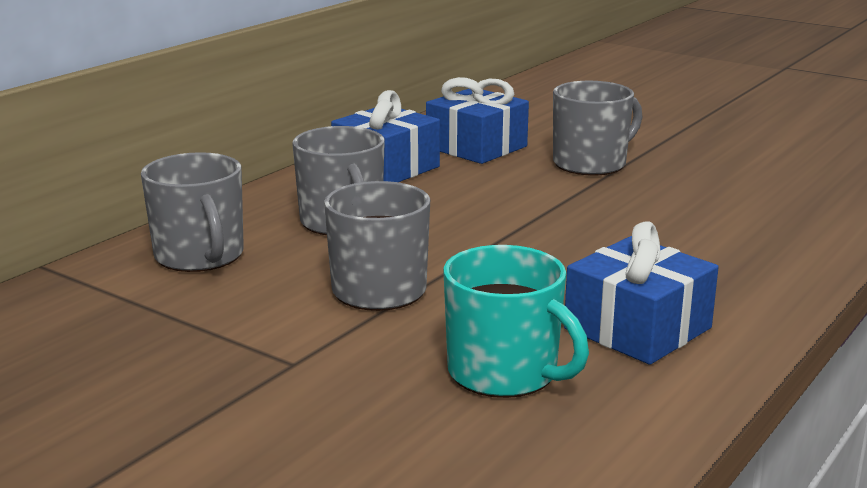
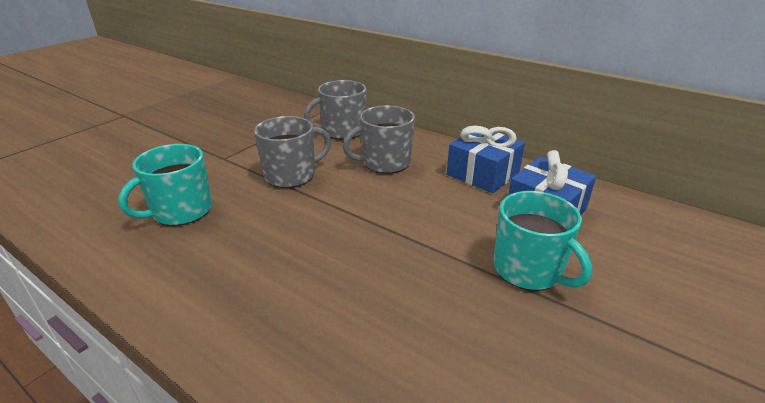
camera: 90 degrees right, 10 degrees up
grey mug [553,81,643,176] -> turquoise mug [494,191,592,291]
blue gift [564,221,719,365] -> none

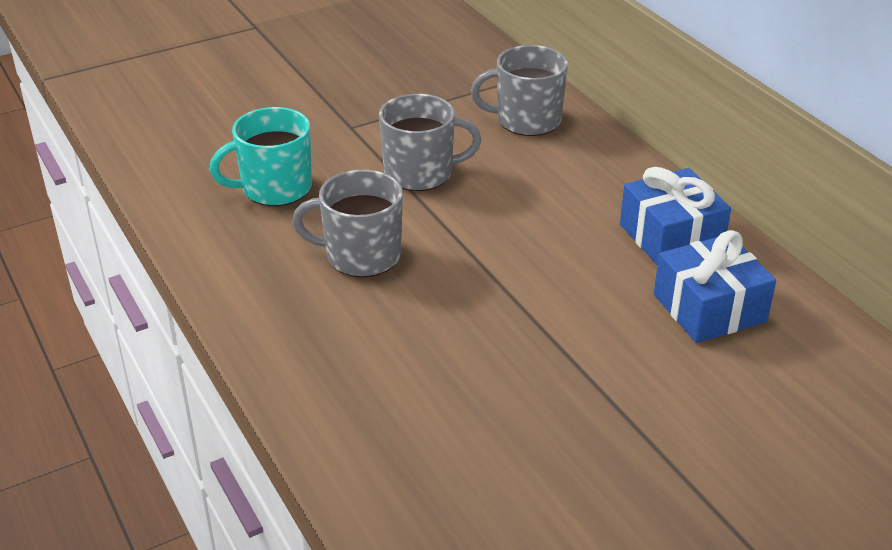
camera: 25 degrees right, 5 degrees up
grey mug [342,105,415,174] -> grey mug moved to [292,170,403,277]
turquoise mug [494,191,592,291] -> none

